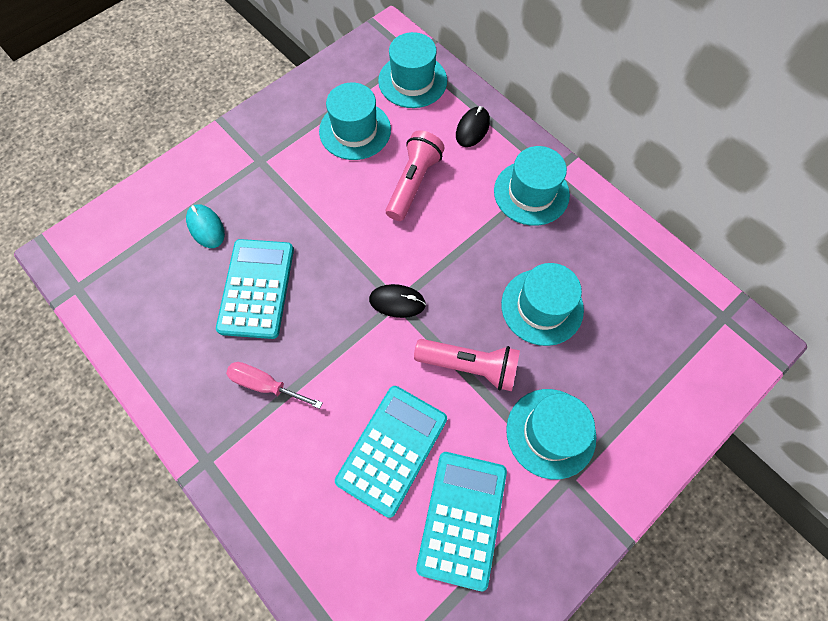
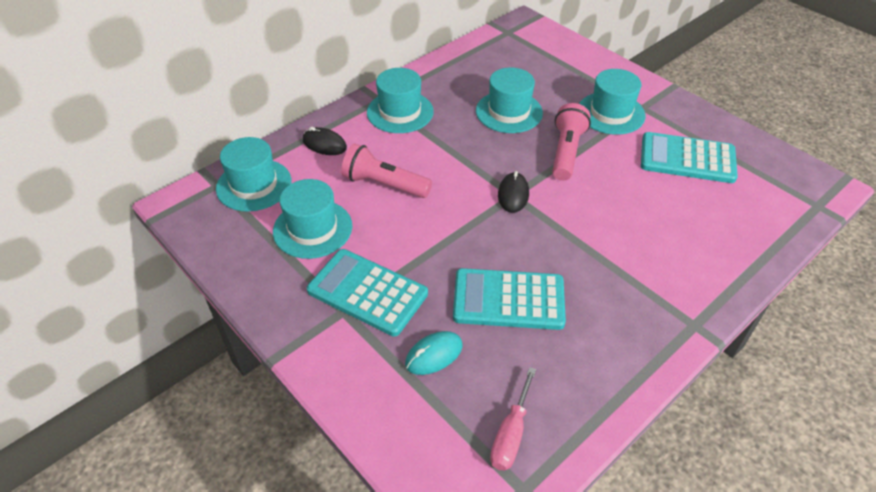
camera: 90 degrees left, 20 degrees down
pink screwdriver [226,362,323,409] -> pink screwdriver moved to [490,367,536,471]
turquoise calculator [335,386,447,518] -> turquoise calculator moved to [307,249,428,337]

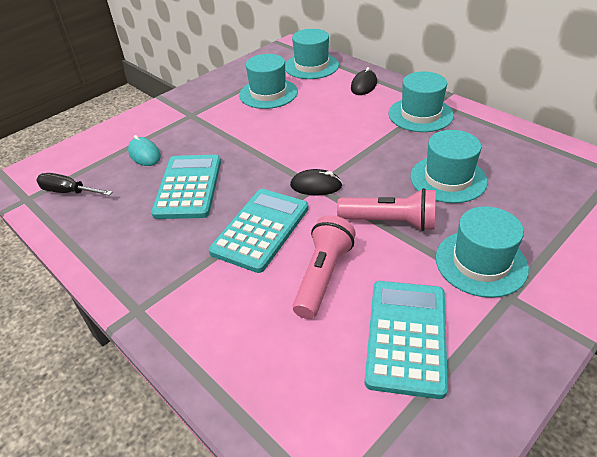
camera: 90 degrees right, 5 degrees down
turquoise calculator [307,249,428,337] -> turquoise calculator moved to [209,189,309,273]
pink flashlight [341,143,432,198] -> pink flashlight moved to [292,215,356,319]
pink screwdriver [490,367,536,471] -> black screwdriver [36,173,112,196]

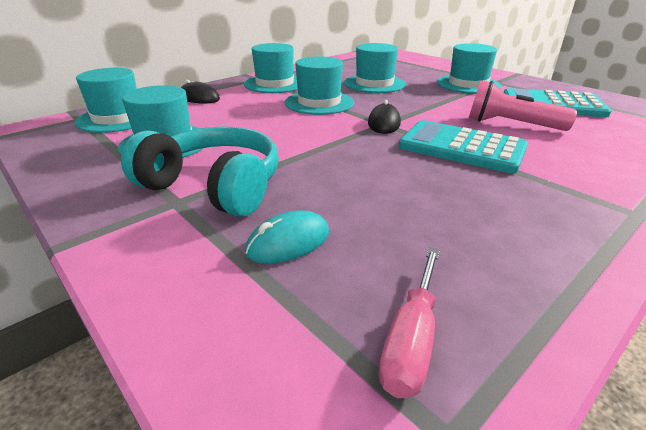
camera: 90 degrees left, 10 degrees down
black screwdriver [36,173,112,196] -> pink screwdriver [379,247,440,398]
turquoise calculator [151,155,221,219] -> none
pink flashlight [337,188,436,231] -> none
none -> turquoise headphones [121,127,279,217]
none -> turquoise hat [285,56,354,115]

